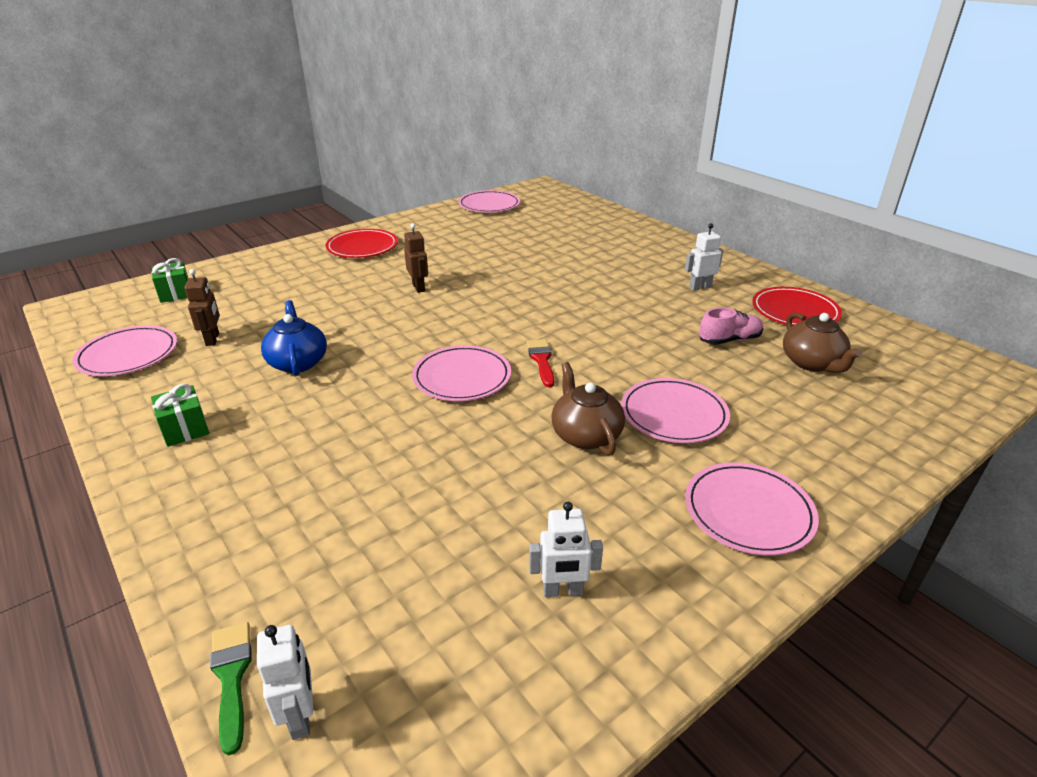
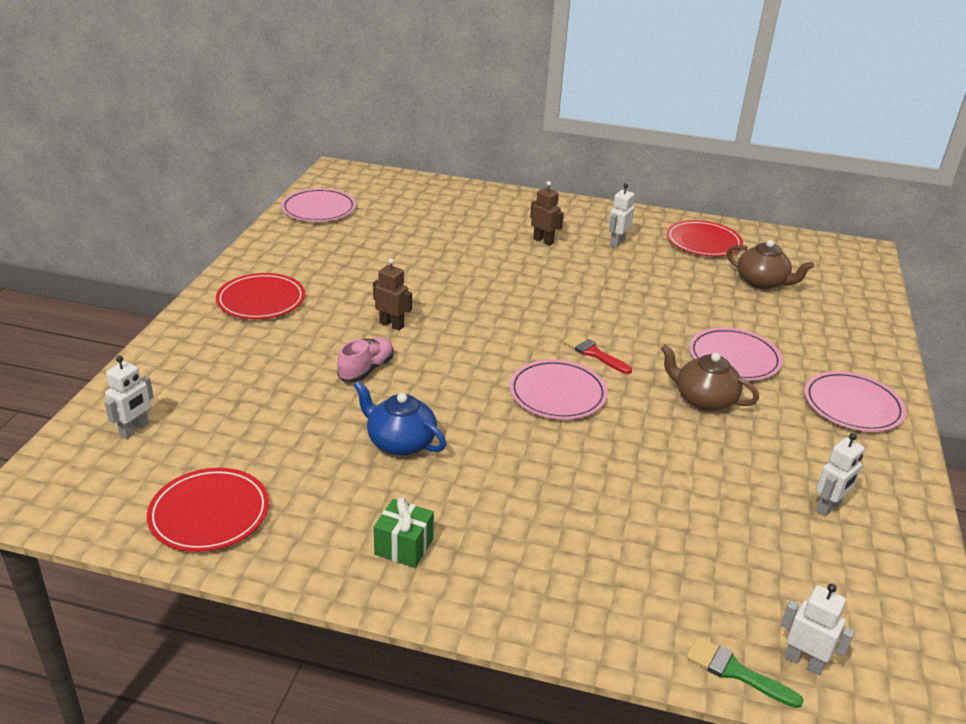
camera: 40 degrees left, 0 degrees up
pink plate [73,325,177,376] -> red plate [147,468,269,552]
green gift [152,258,189,303] -> white robot [104,355,154,439]
brown robot [184,269,220,346] -> brown robot moved to [530,181,564,246]
pink shoe [699,308,763,345] -> pink shoe moved to [337,337,394,382]

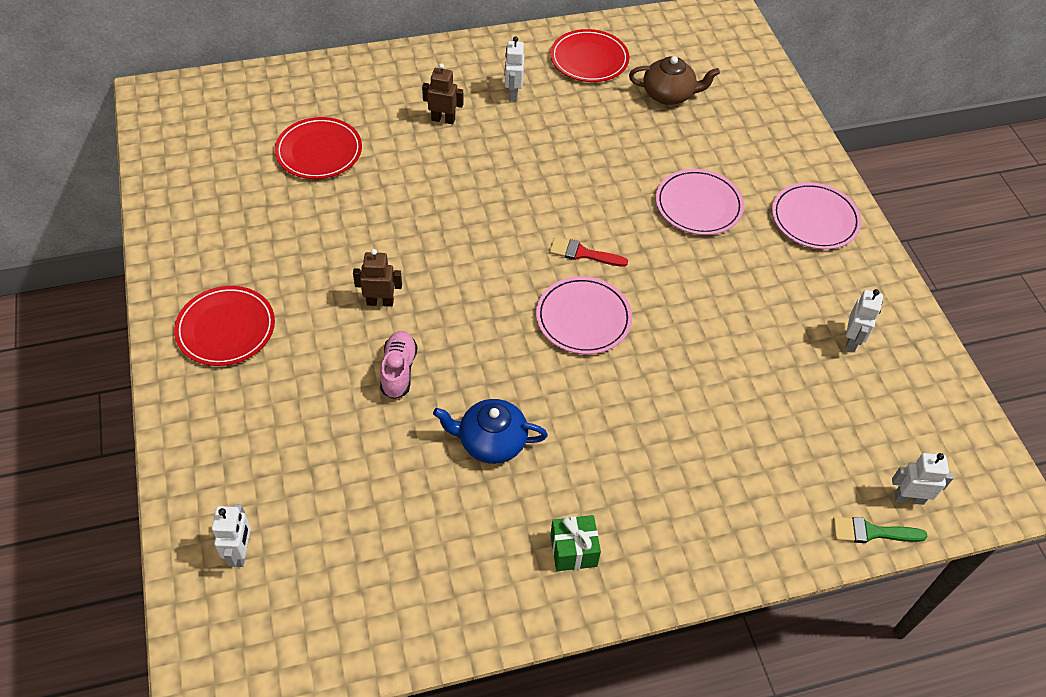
camera: 30 degrees left, 20 degrees up
red plate [147,468,269,552] -> red plate moved to [275,117,362,179]
pink plate [281,188,356,222] -> none
brown teapot [660,344,759,411] -> none

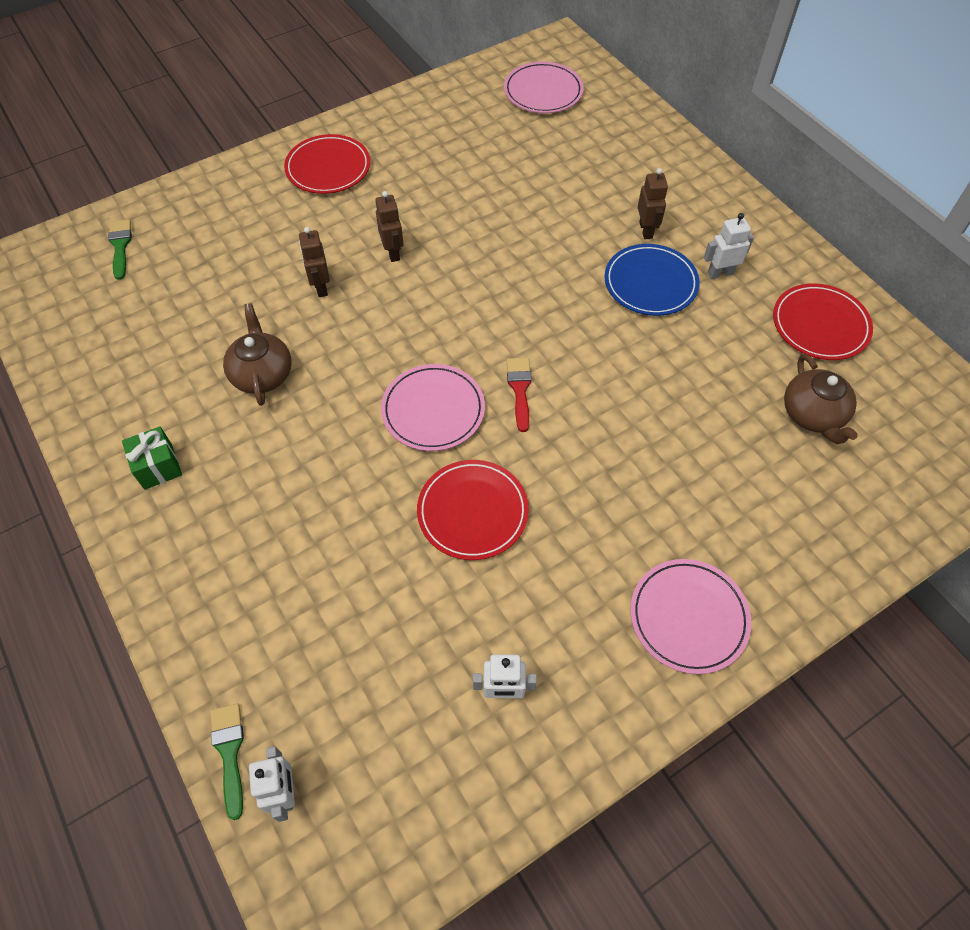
camera: 75 degrees right, 5 degrees up
white robot [212,504,251,567] -> green brush [108,220,132,280]
red plate [275,117,362,179] -> red plate moved to [417,460,529,560]
pink shoe [380,331,417,399] -> brown robot [299,227,330,297]
blue teapot [433,399,548,464] -> brown teapot [223,303,292,406]
pink plate [656,169,744,235] -> pink plate moved to [504,62,584,113]
none -> blue plate [604,244,700,316]

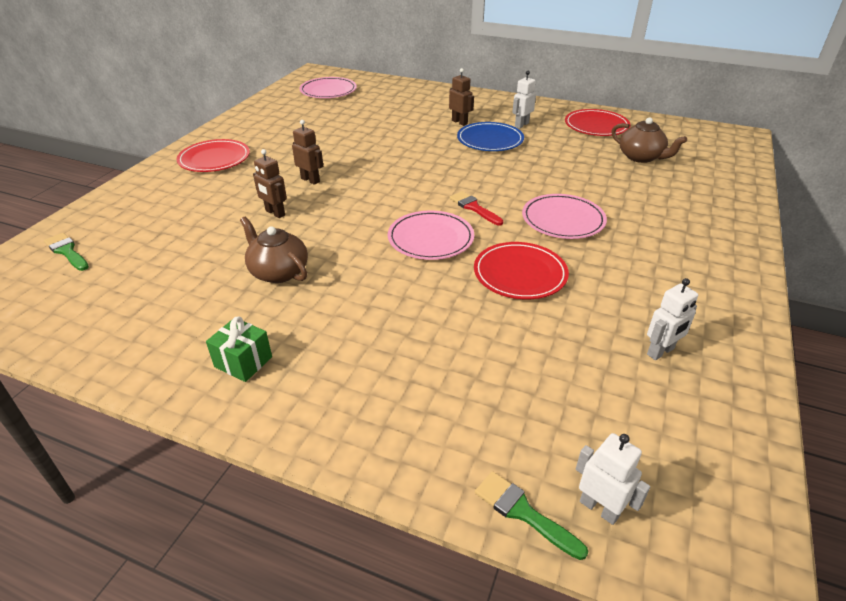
camera: 35 degrees left, 20 degrees down
pink plate [630,559,752,674] -> pink plate moved to [522,194,607,239]

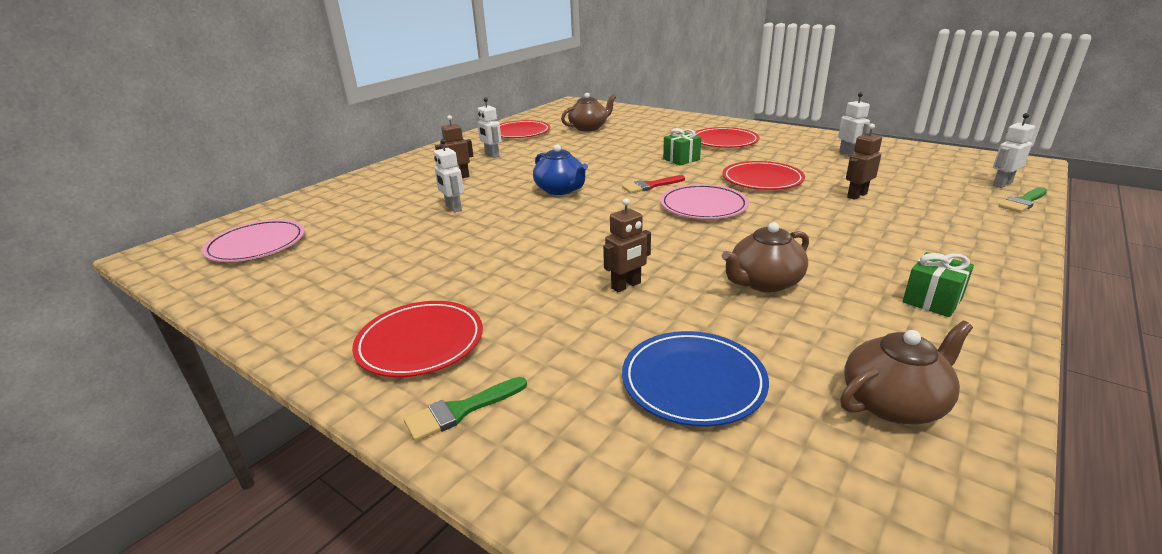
camera: 75 degrees left, 10 degrees down
green brush [44,233,89,271] -> green brush moved to [404,377,527,442]
brown robot [292,120,323,185] -> brown robot moved to [846,124,882,200]
blue plate [457,122,524,151] -> blue plate moved to [622,331,769,427]
pink plate [522,194,607,239] -> green gift [663,128,701,166]
none -> white robot [434,139,464,212]
none -> blue teapot [533,144,588,195]
none -> red plate [695,127,759,148]
none -> brown teapot [840,321,973,424]

